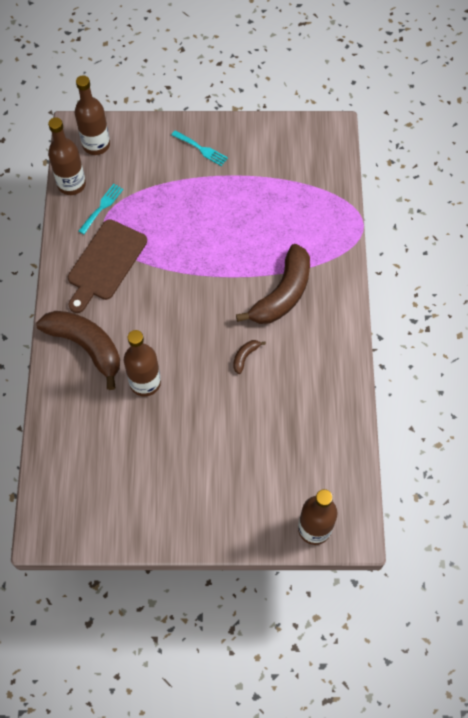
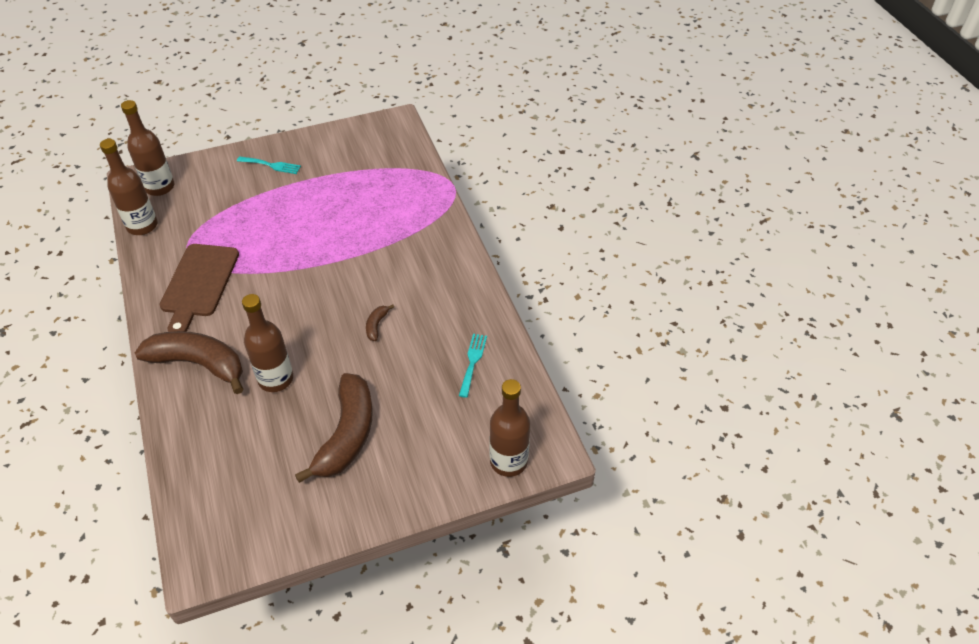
camera: 20 degrees left, 15 degrees down
turquoise fork [79,184,124,234] -> turquoise fork moved to [459,334,487,398]
brown banana [236,244,310,324] -> brown banana moved to [295,373,373,483]

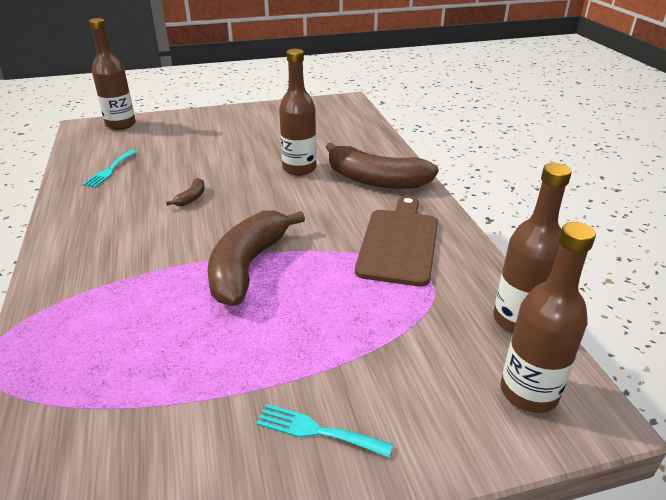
camera: 175 degrees left, 15 degrees down
brown banana [295,373,373,483] -> brown banana moved to [207,210,305,306]

